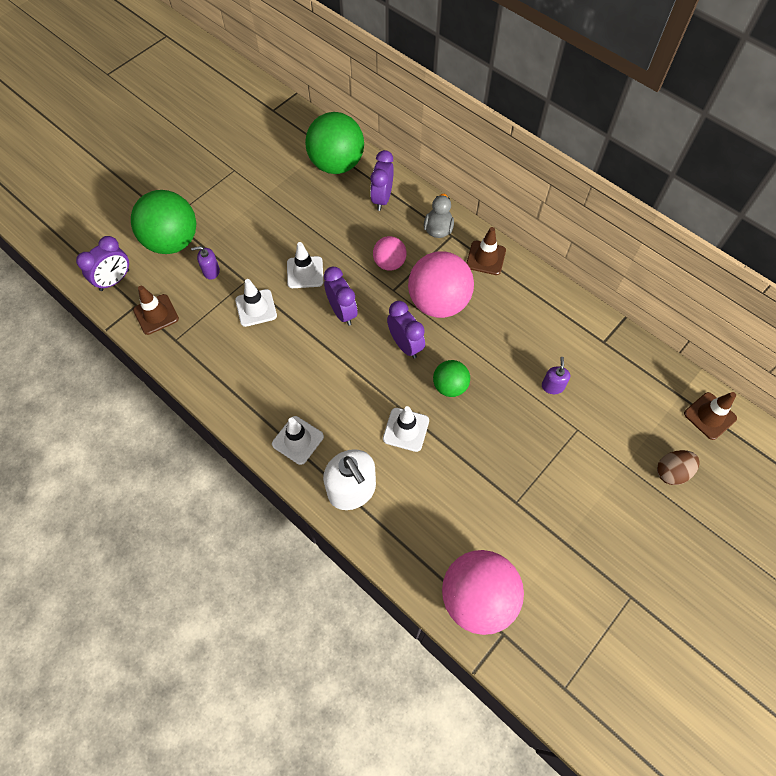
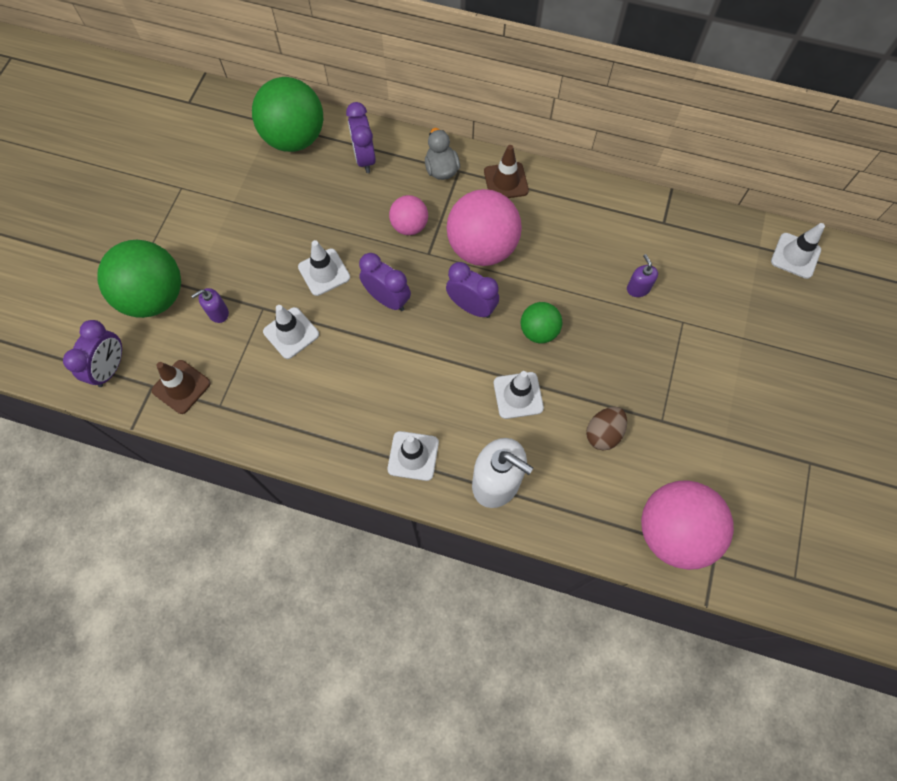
camera: 25 degrees left, 5 degrees up
brown egg [657,450,700,485] -> brown egg moved to [586,407,627,450]
brown traffic cone [684,392,737,440] -> white traffic cone [771,223,825,279]

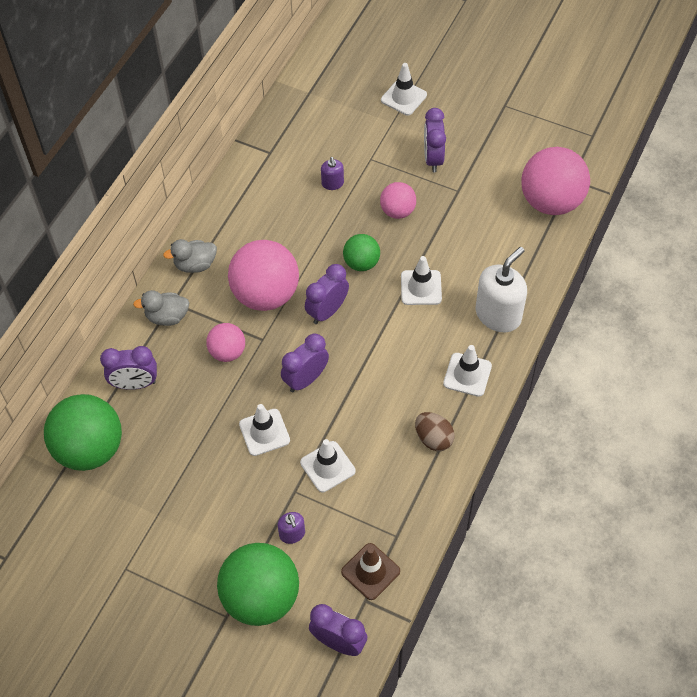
camera: 80 degrees left, 10 degrees down
brown traffic cone [484,145,529,198] -> grey duck [163,239,217,273]
brown egg [586,407,627,450] -> brown egg moved to [415,412,455,451]
purple soap dispenser [627,254,658,297] -> purple soap dispenser turned 90 degrees counterclockwise [321,157,344,190]
white traffic cone [771,223,825,279] -> white traffic cone moved to [381,63,427,116]
none -> pink ball [380,182,416,219]
none -> purple clock [424,108,446,172]

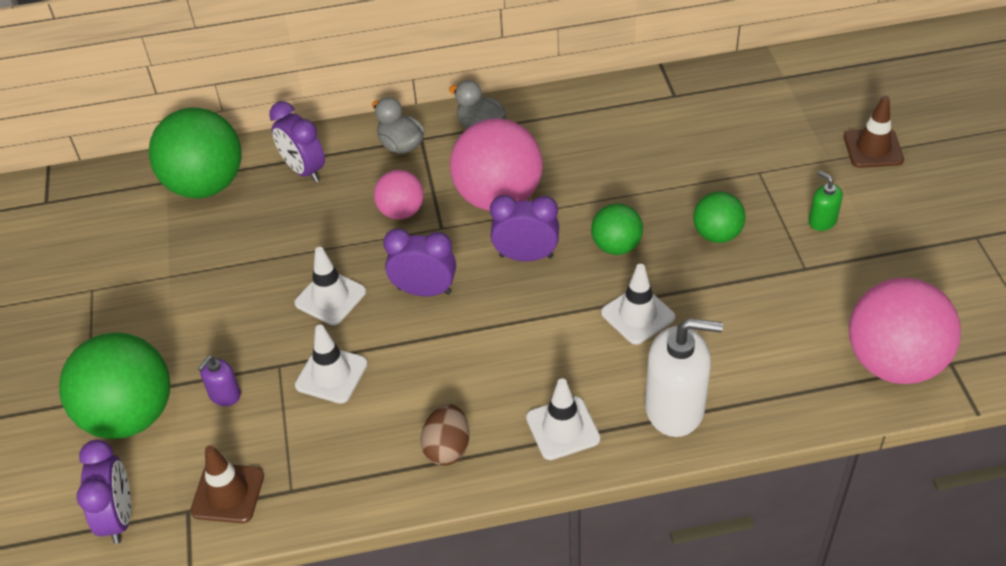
camera: 55 degrees right, 10 degrees down
purple soap dispenser [321,157,344,190] -> none
pink ball [380,182,416,219] -> green ball [693,192,746,243]
white traffic cone [381,63,427,116] -> brown traffic cone [844,96,904,168]
purple clock [424,108,446,172] -> green soap dispenser [809,171,843,231]

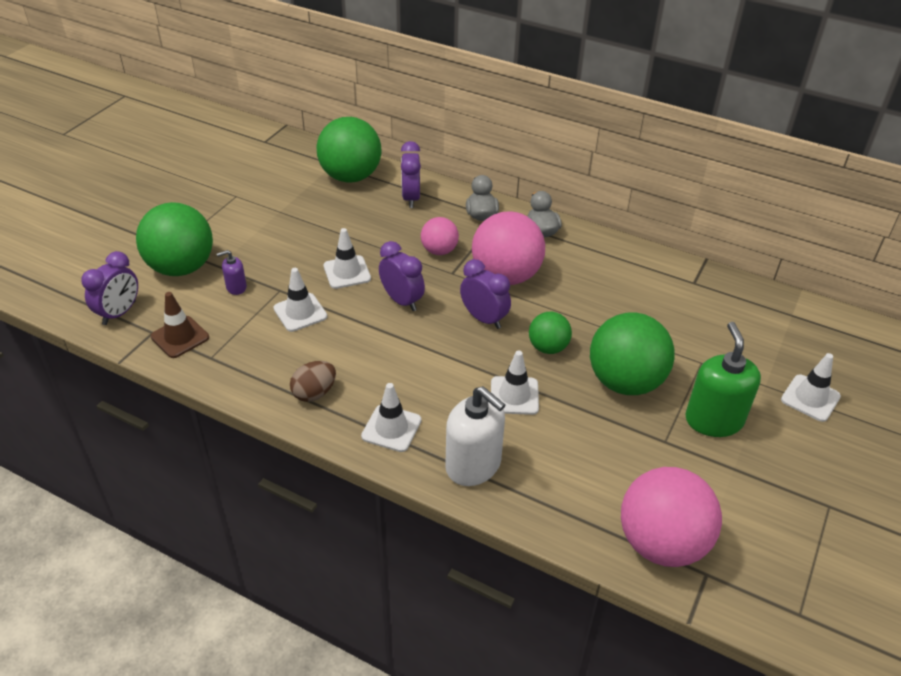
camera: 35 degrees right, 5 degrees down
green ball [693,192,746,243] -> green ball [590,312,675,395], size x1.85
green soap dispenser [809,171,843,231] -> green soap dispenser [685,322,761,437], size x2.05
brown traffic cone [844,96,904,168] -> white traffic cone [781,353,841,422]

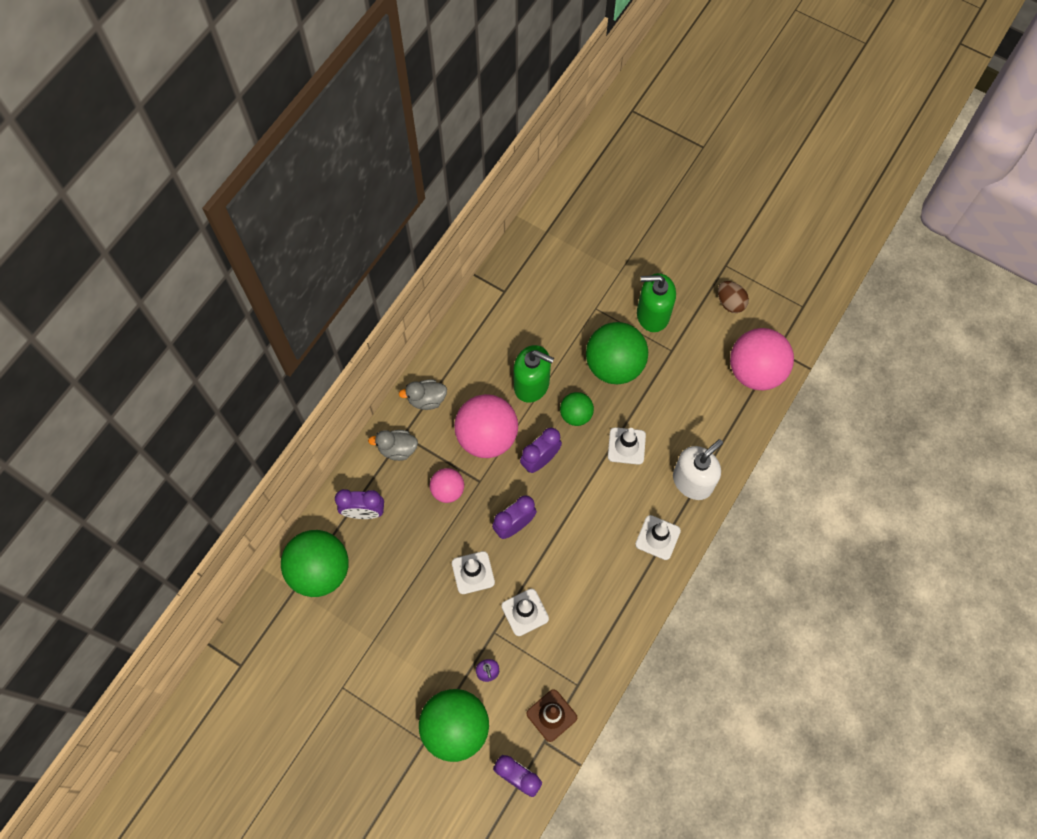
camera: 85 degrees left, 25 degrees up
brown egg [290,361,336,402] -> brown egg moved to [718,281,749,313]
white traffic cone [781,353,841,422] -> none
none -> green soap dispenser [513,345,554,403]

